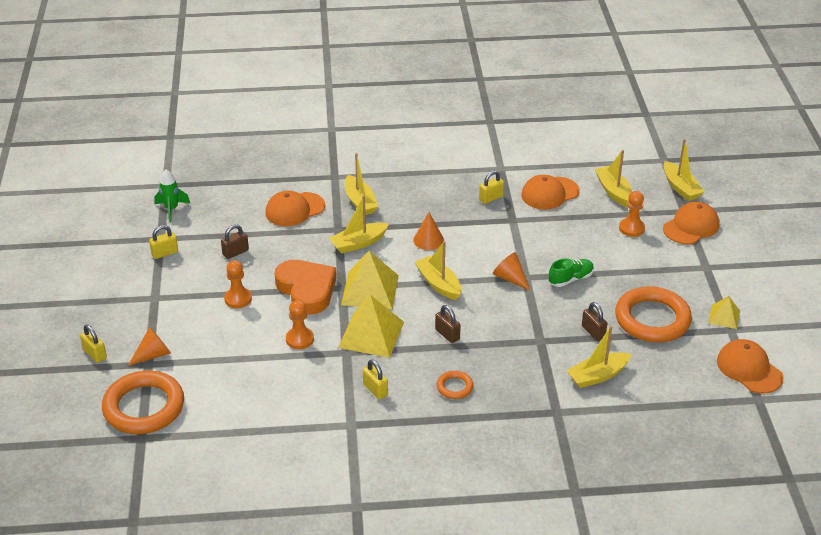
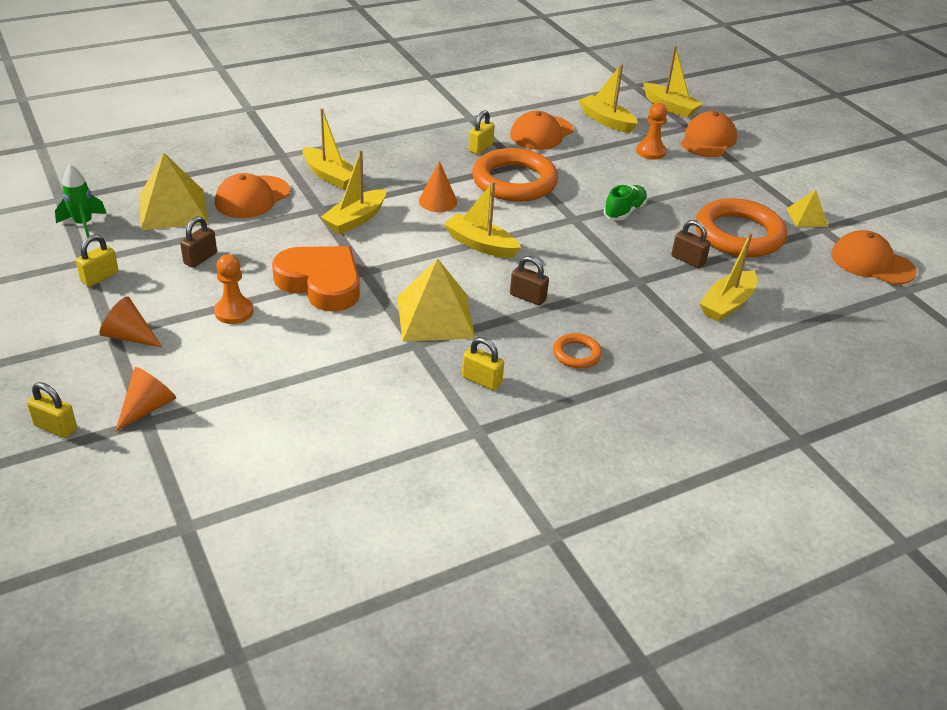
camera: 25 degrees left, 0 degrees up
orange ring [102,371,184,434] -> orange ring moved to [472,148,558,202]
orange pawn [286,300,314,349] -> none
yellow pyramid [341,251,399,309] -> yellow pyramid moved to [139,153,208,231]
orange cone [493,252,530,291] -> orange cone moved to [100,296,162,347]

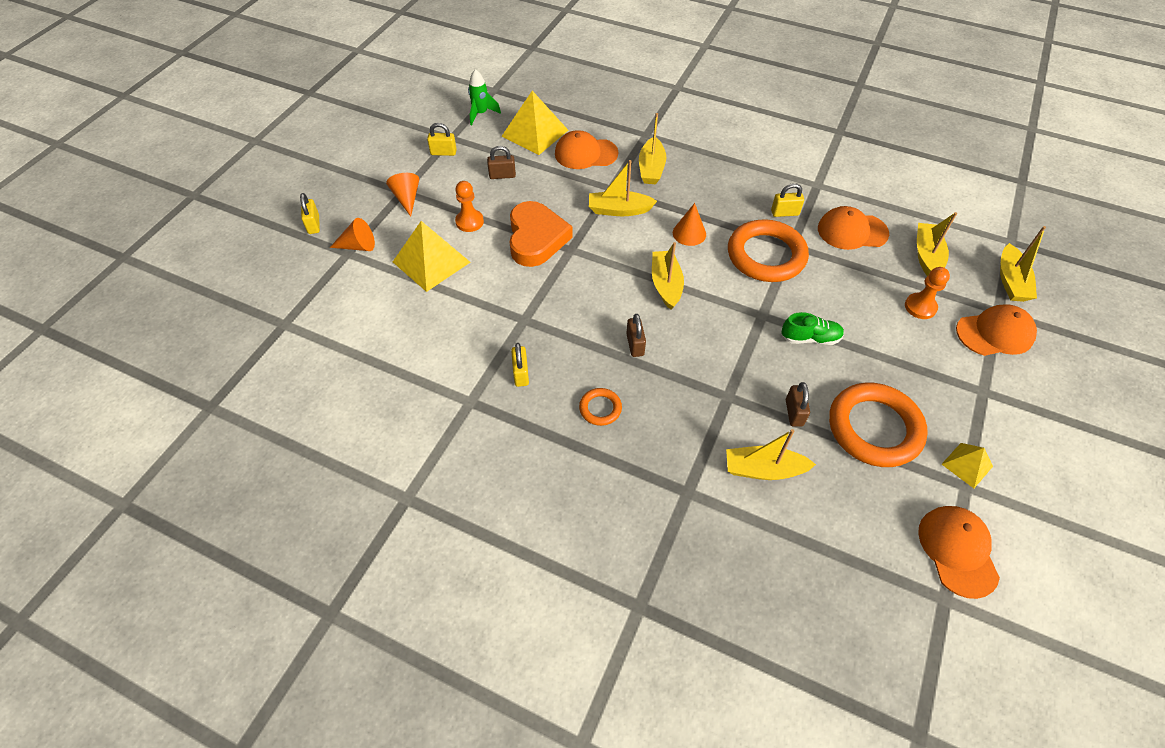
camera: 55 degrees right, 15 degrees up
yellow pyramid [397,258,475,342] -> yellow pyramid moved to [393,221,470,292]

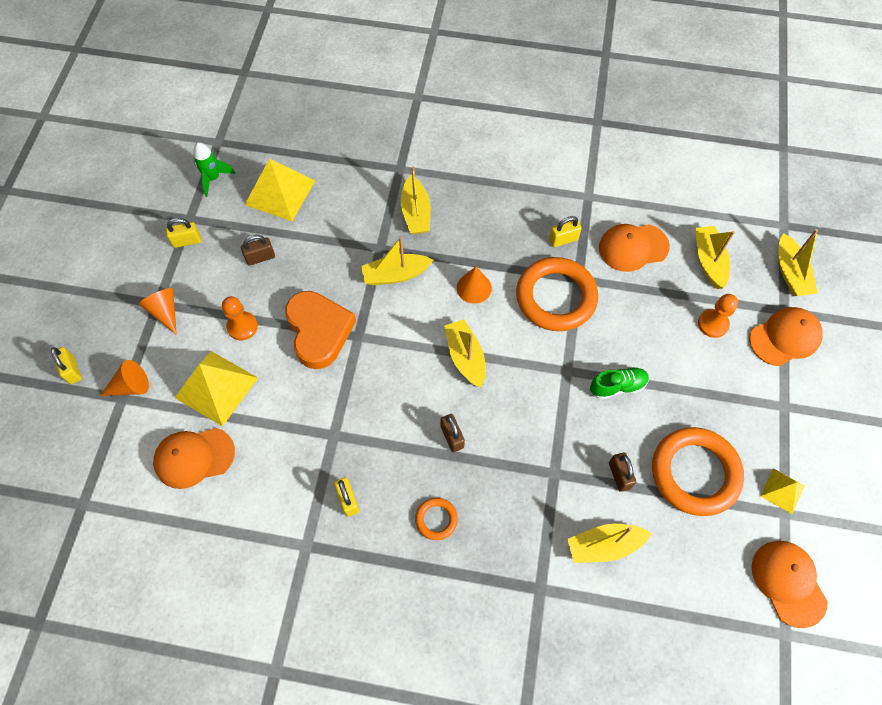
camera: 15 degrees left, 10 degrees up
orange cap [555,130,618,169] -> orange cap moved to [153,428,235,489]

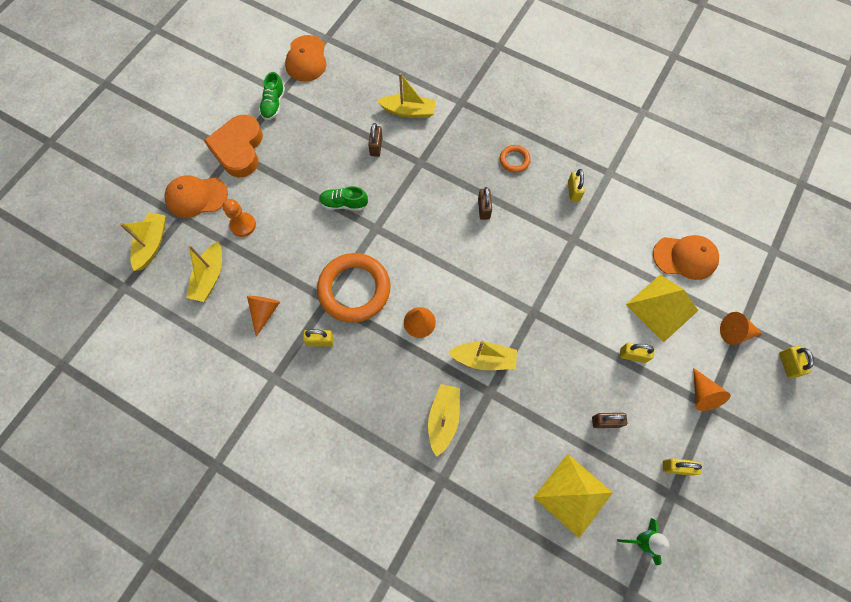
camera: 160 degrees left, 5 degrees up
orange pawn [222,296,258,340] -> yellow padlock [620,343,655,363]
orange heart [285,291,356,369] -> orange heart moved to [204,114,263,178]
yellow boat [444,319,485,388] -> none
orange cap [599,224,670,272] -> orange cone [247,296,280,337]
orange ring [652,427,744,516] -> none
yellow pyramid [760,468,805,514] -> green shoe [259,72,285,120]

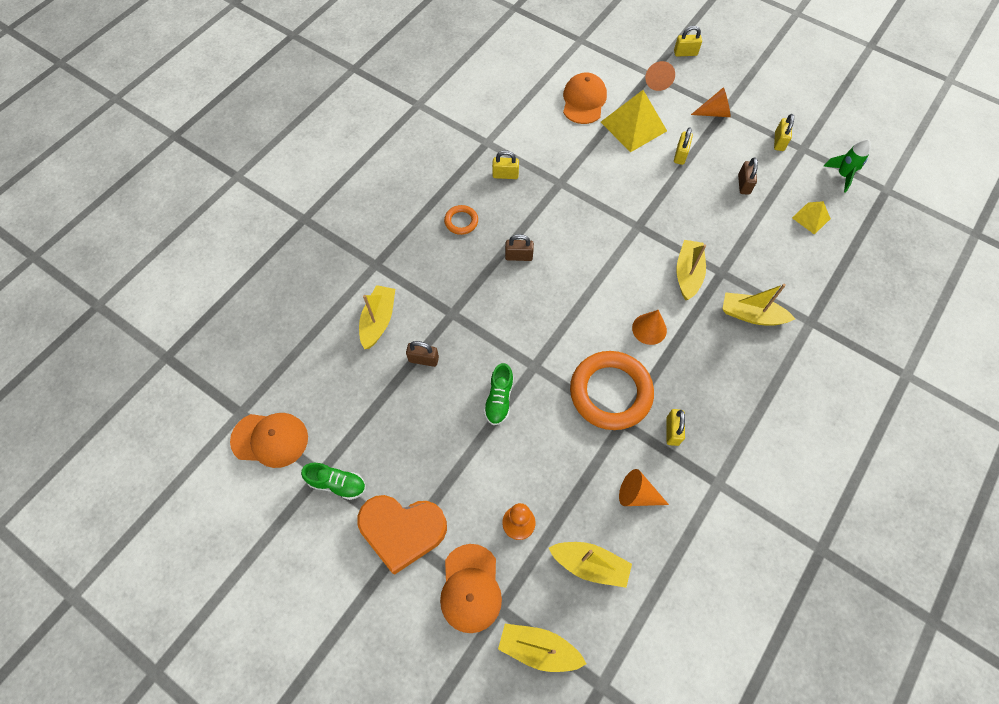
camera: 85 degrees left, 5 degrees down
yellow pyramid [533,454,613,538] -> yellow pyramid [792,201,831,235], size x0.54

